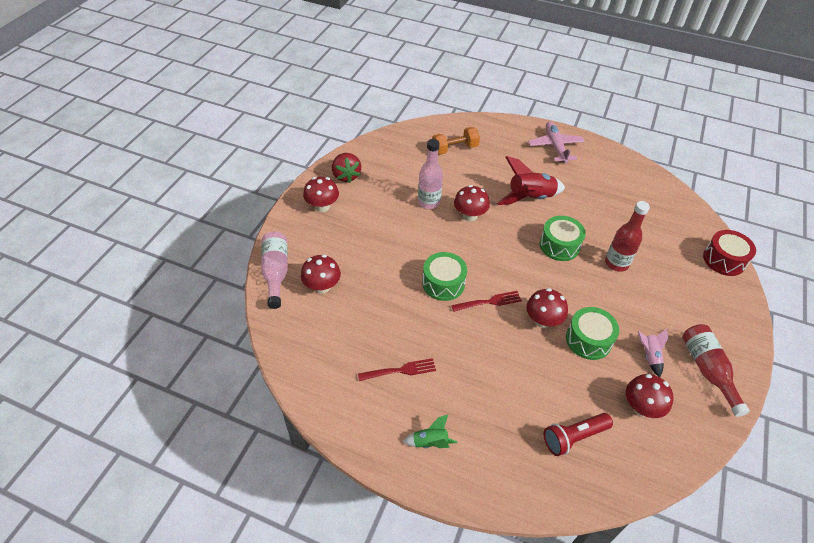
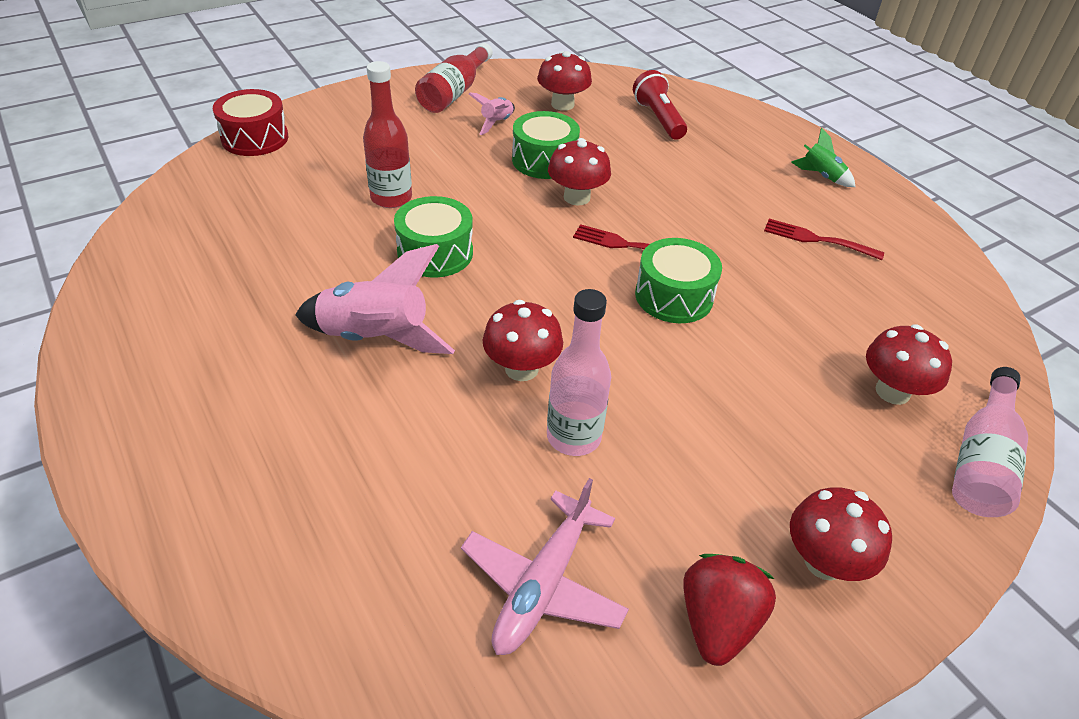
camera: 145 degrees left, 5 degrees down
orange dumbbell [432,127,480,155] -> none
red rocket [497,156,565,205] -> pink rocket [295,244,455,354]
pink plane [528,122,585,163] -> pink plane moved to [461,478,629,655]
red flashlight [544,413,613,456] -> red flashlight turned 120 degrees counterclockwise [633,70,687,140]

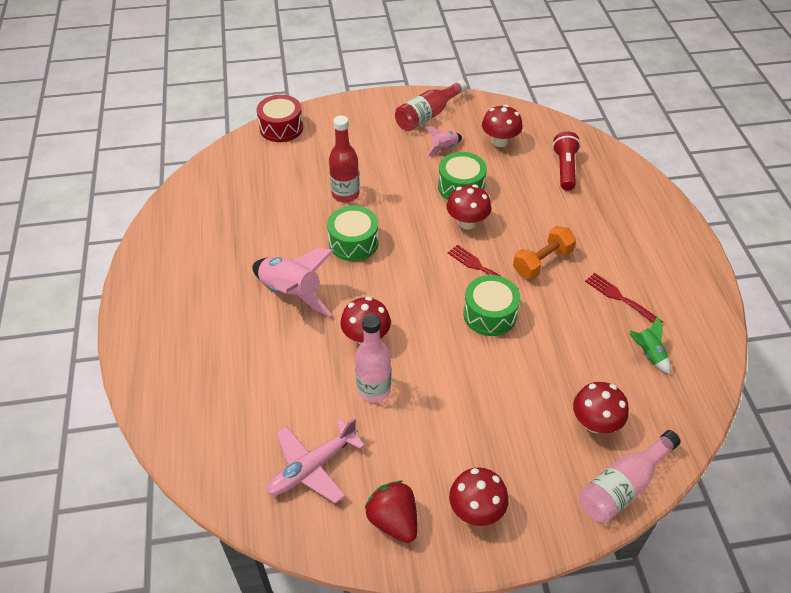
camera: 25 degrees right, 5 degrees up
red strawberry [683,554,776,666] -> red strawberry turned 75 degrees counterclockwise [365,480,418,543]
green rocket [791,128,855,187] -> green rocket moved to [629,316,671,374]
none -> orange dumbbell [513,226,576,279]

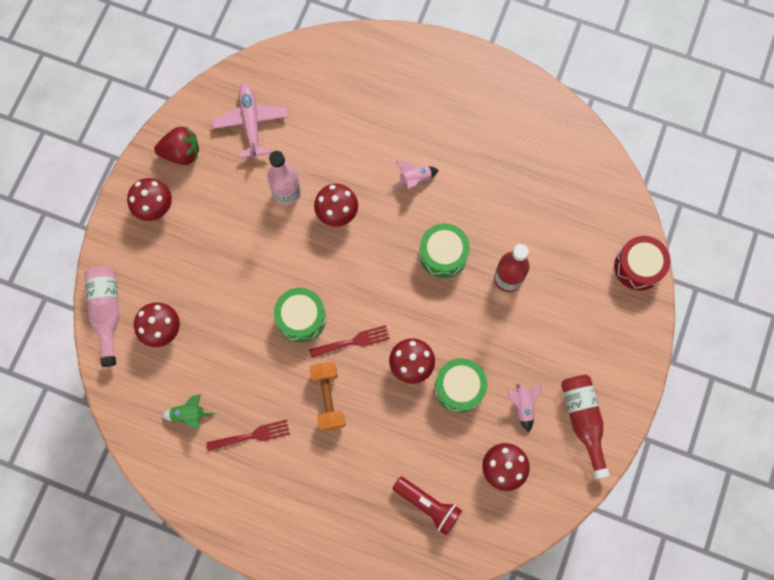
camera: 120 degrees right, 25 degrees up
pink rocket [252,248,334,316] -> pink rocket [392,161,439,190], size x0.52

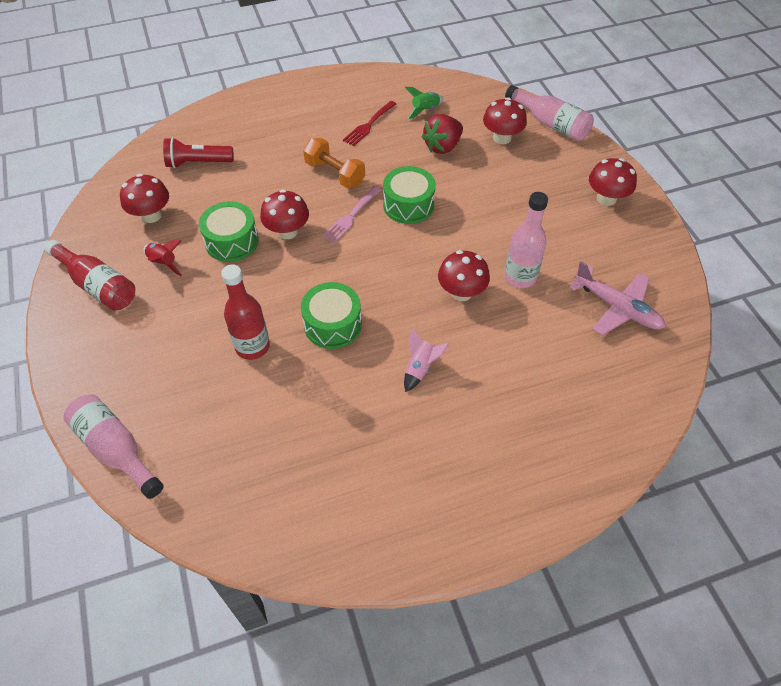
camera: 140 degrees right, 20 degrees down
red strawberry [154,126,199,165] -> red strawberry moved to [422,114,463,154]
red fork [309,325,390,358] -> pink fork [323,186,381,243]
pink rocket [507,380,541,432] -> red rocket [144,239,182,276]
red drum [614,236,671,291] -> pink bottle [64,394,164,499]

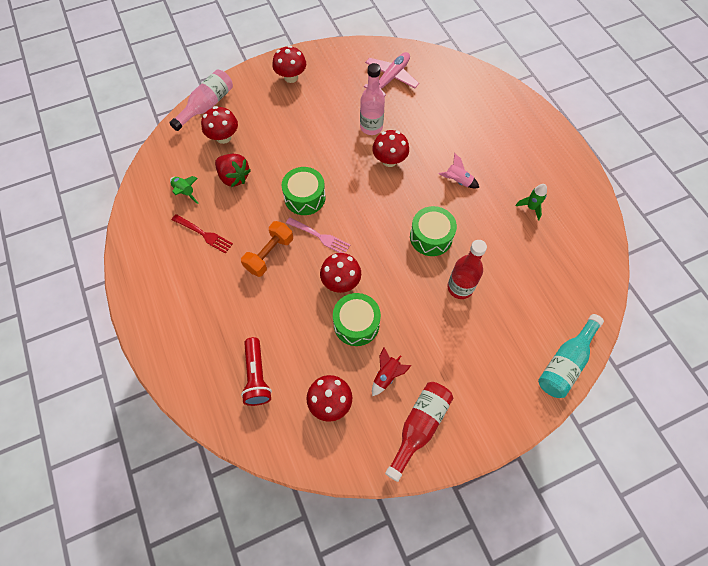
camera: 95 degrees left, 10 degrees up
pink bottle [64,394,164,499] -> turquoise bottle [538,314,604,398]
none -> green rocket [515,184,547,221]

